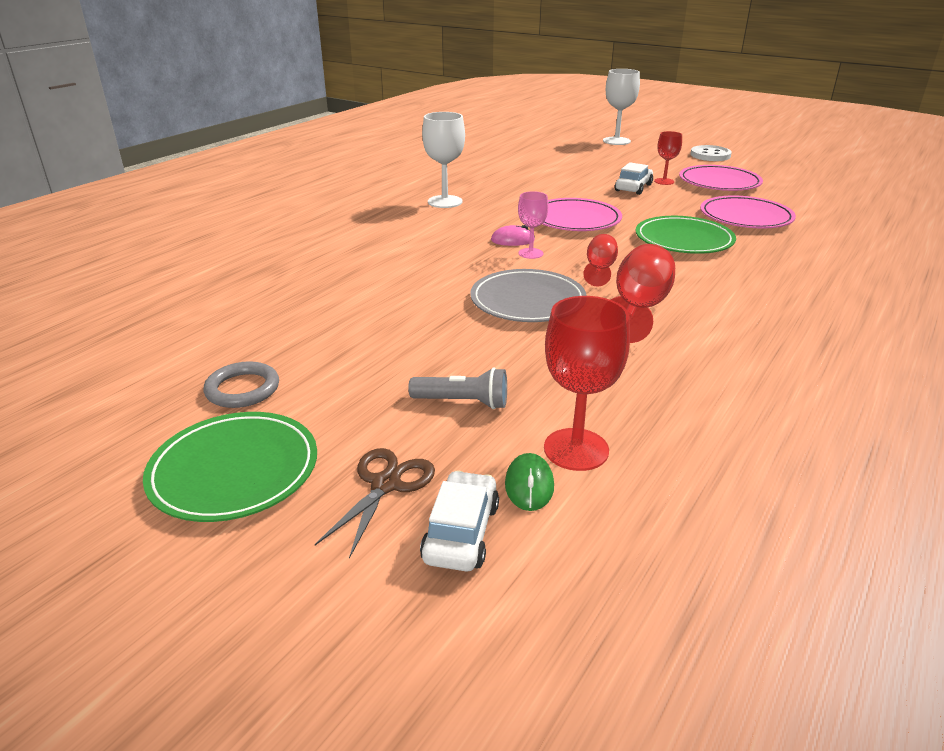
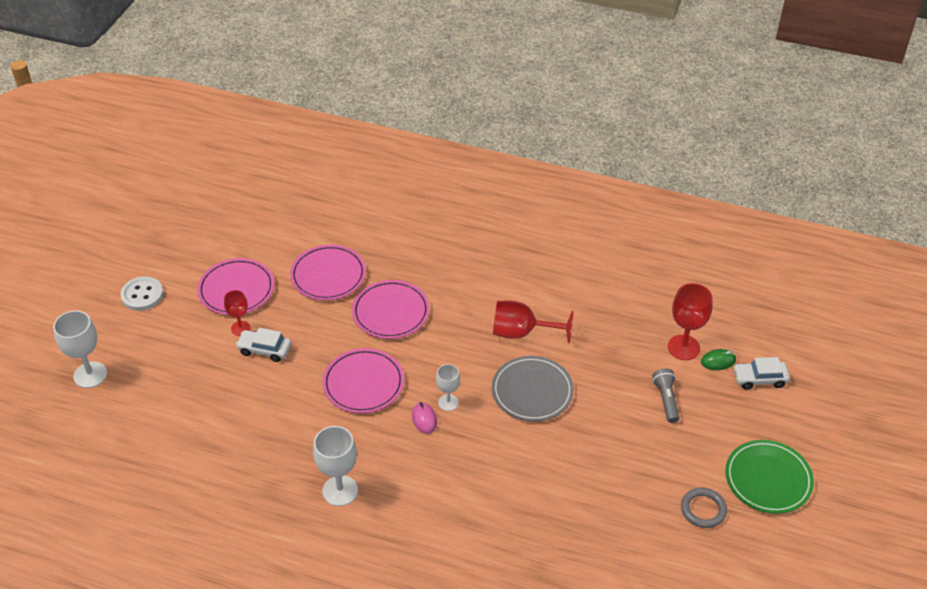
camera: 105 degrees left, 15 degrees up
brown scissors [315,448,435,558] -> none
pink goblet [518,191,548,259] -> white goblet [436,364,460,411]
red goblet [583,234,618,287] -> none
green plate [635,216,736,254] -> pink plate [352,280,430,339]

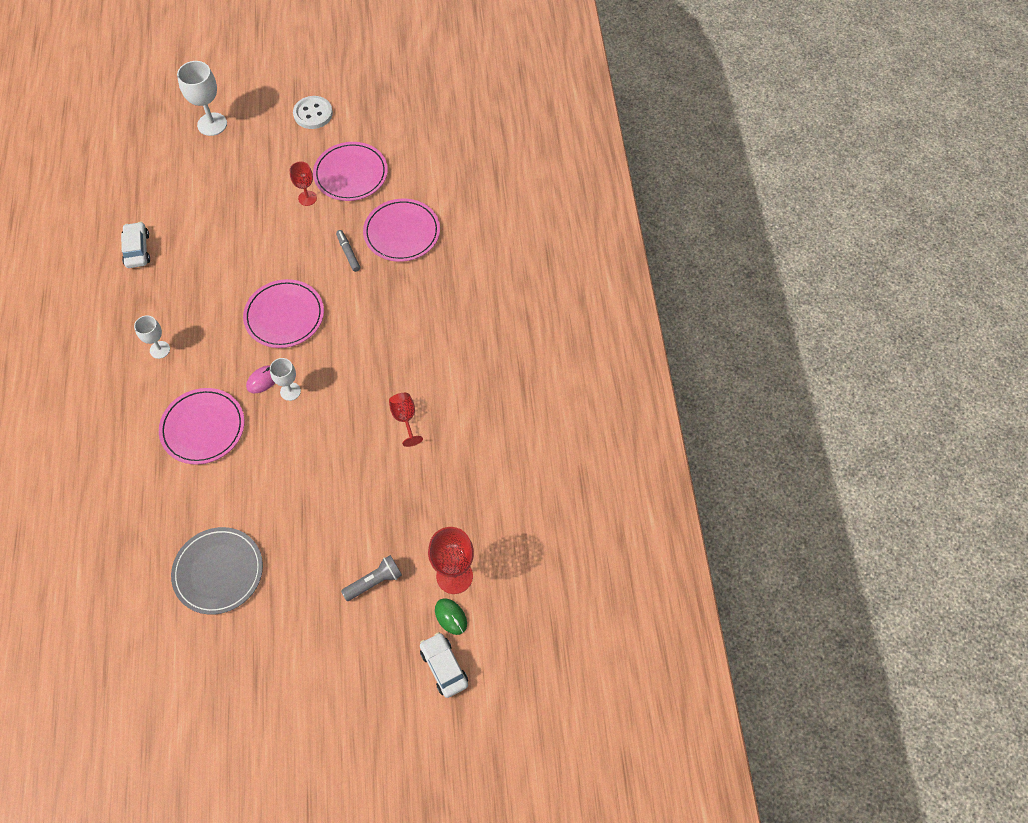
camera: 65 degrees right, 15 degrees up
white car [236,328,291,362] -> white car moved to [121,222,150,268]
white goblet [313,426,358,506] -> white goblet [134,315,170,359], size x0.61
pink plate [352,280,430,339] -> pink plate moved to [159,388,245,465]
grey plate [492,356,574,422] -> grey plate moved to [171,527,263,615]
red goblet [493,301,573,343] -> red goblet [389,393,423,447], size x0.61
grey ring [681,488,727,528] -> none
green plate [725,440,814,514] -> none
none -> grey marker [336,230,360,272]

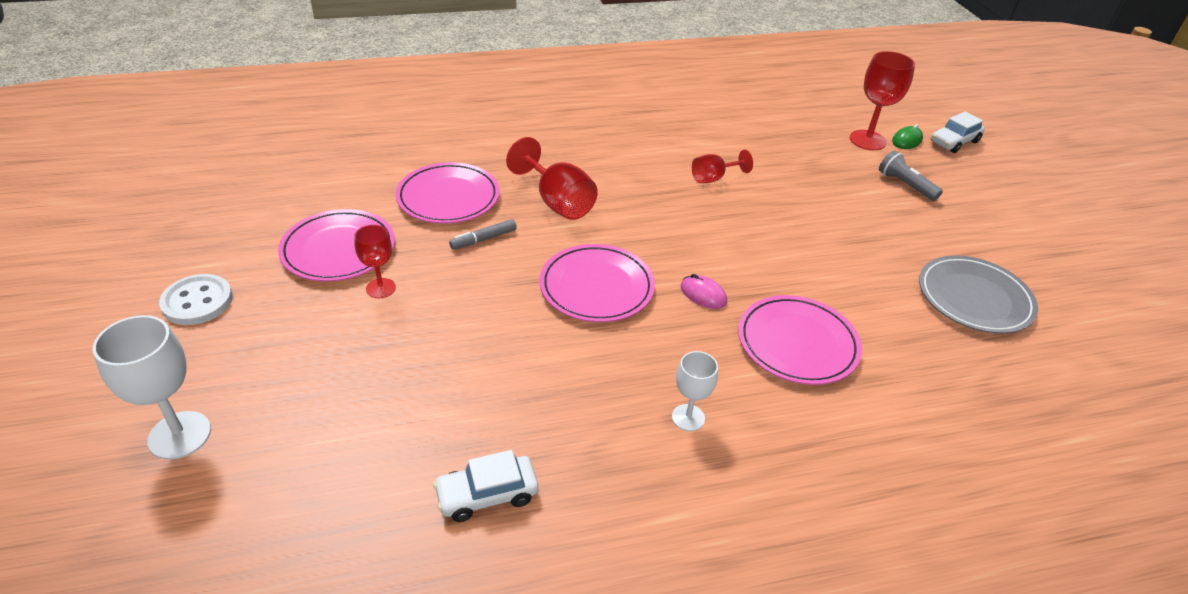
camera: 100 degrees left, 20 degrees down
white goblet [270,358,301,401] -> none
none -> red goblet [506,137,598,220]

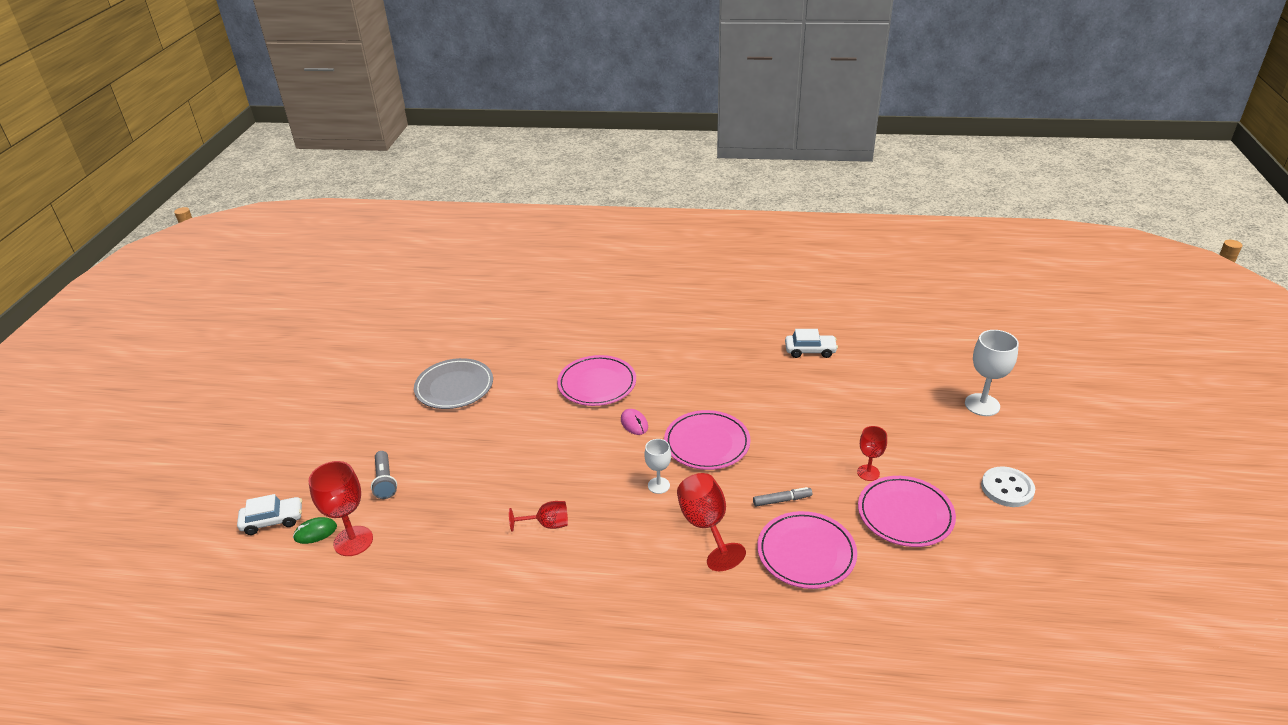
camera: 155 degrees left, 5 degrees down
white goblet [672,351,718,431] -> white goblet moved to [644,439,671,494]

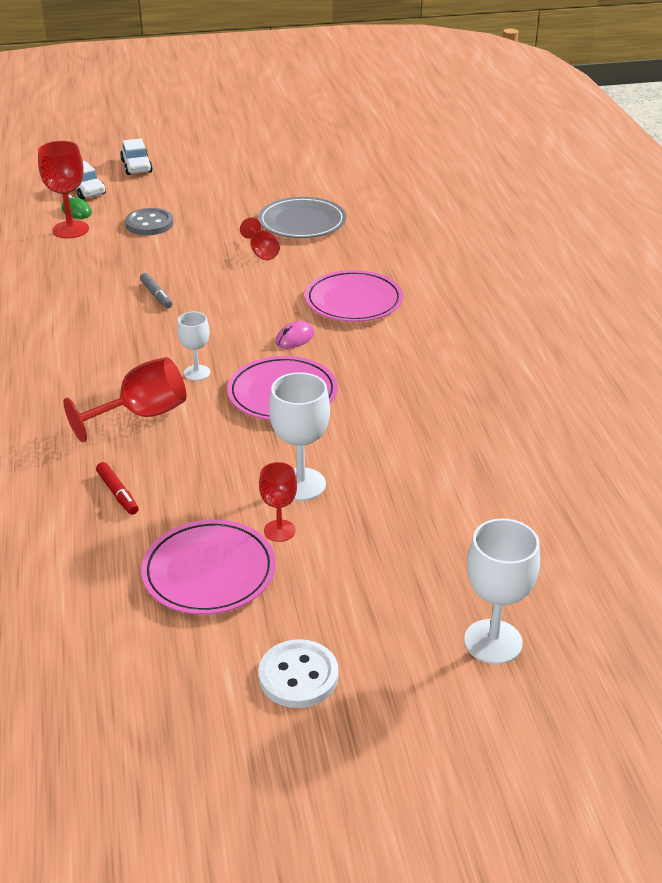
camera: 70 degrees right, 0 degrees up
grey flashlight [371,451,397,499] -> grey button [125,208,174,235]
red goblet [509,501,568,532] -> red goblet moved to [240,217,280,260]
grey marker [753,487,812,506] -> grey marker moved to [140,273,172,308]
pink plate [757,511,857,589] -> red marker [96,462,139,515]
white car [785,329,838,358] -> white car moved to [120,138,153,175]
none -> white goblet [269,372,330,501]

